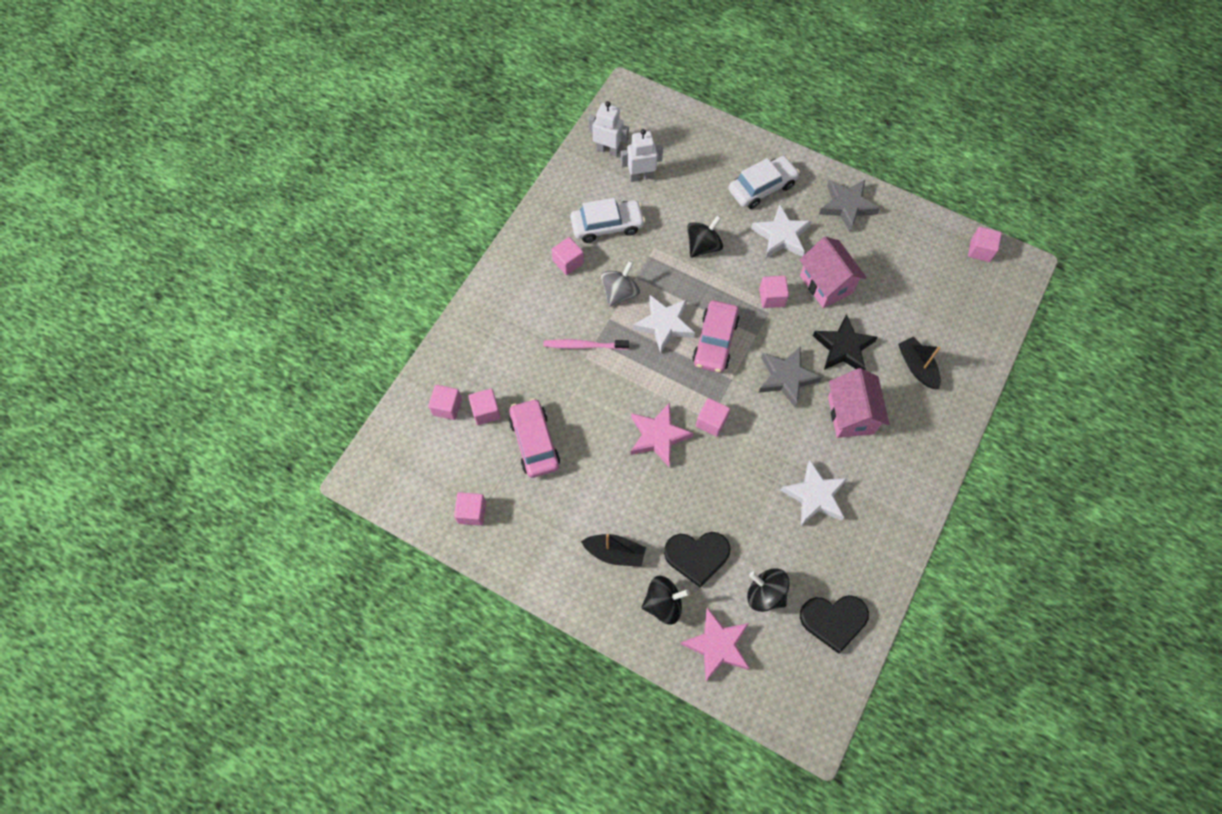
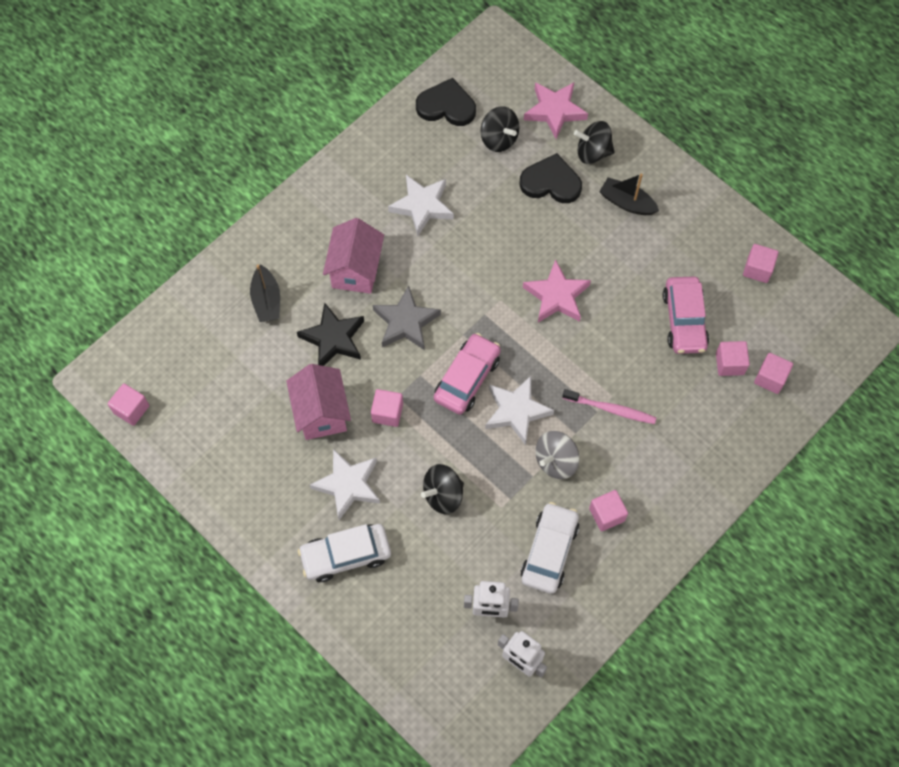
camera: 165 degrees left, 0 degrees up
white car [570,198,645,243] -> white car turned 105 degrees clockwise [520,502,579,594]
pink cube [696,398,730,437] -> none
grey star [819,180,880,232] -> none

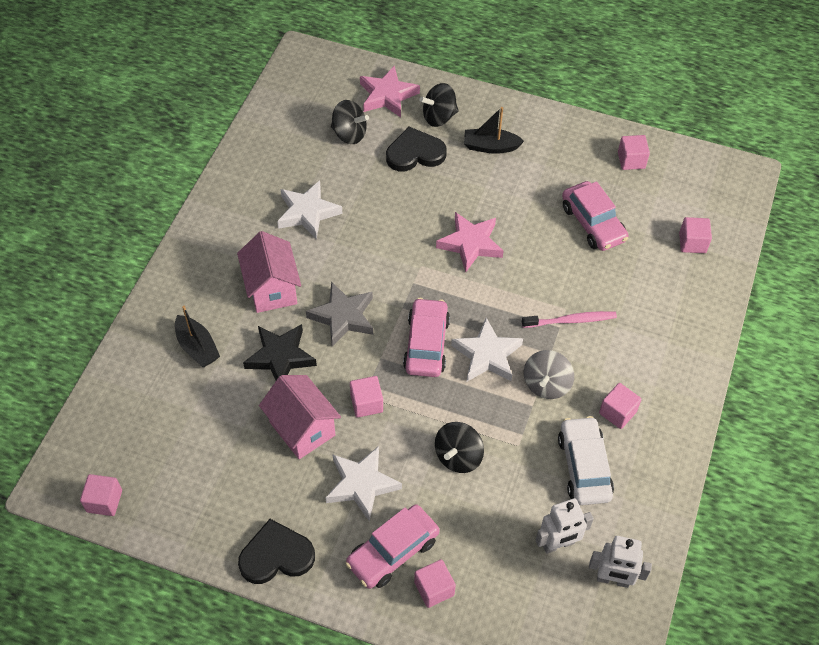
camera: 25 degrees left, 10 degrees down
white car [298,524,391,582] -> pink car [345,504,439,589]
black heart [416,78,476,126] -> black heart moved to [238,519,315,584]
pink cube [716,341,750,376] -> pink cube moved to [414,559,456,608]

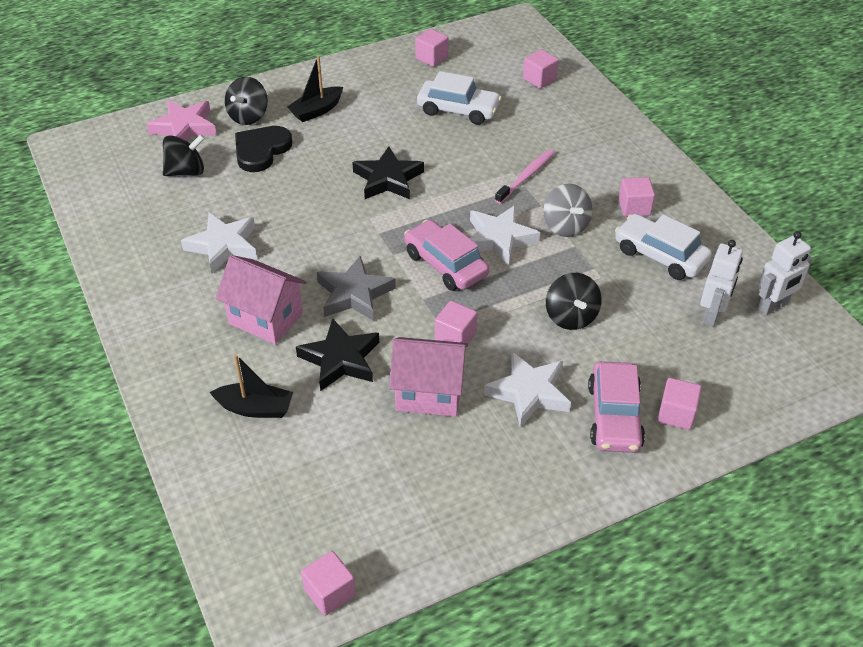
camera: 45 degrees left, 10 degrees down
black heart [238,519,315,584] -> none
pink star [436,212,504,272] -> black star [352,147,424,199]
pink car [562,181,629,251] -> white car [417,71,502,125]

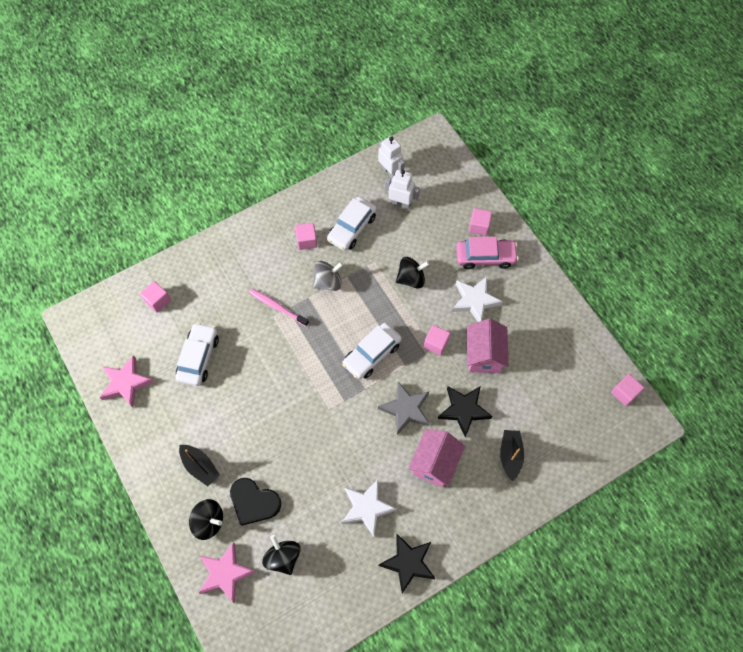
camera: 95 degrees left, 20 degrees up
black star [352,147,424,199] -> black star moved to [378,534,436,593]
pink car [404,220,489,291] -> white car [342,323,402,380]
pink cube [415,29,449,67] -> pink star [100,355,153,408]
white star [470,205,540,266] -> none

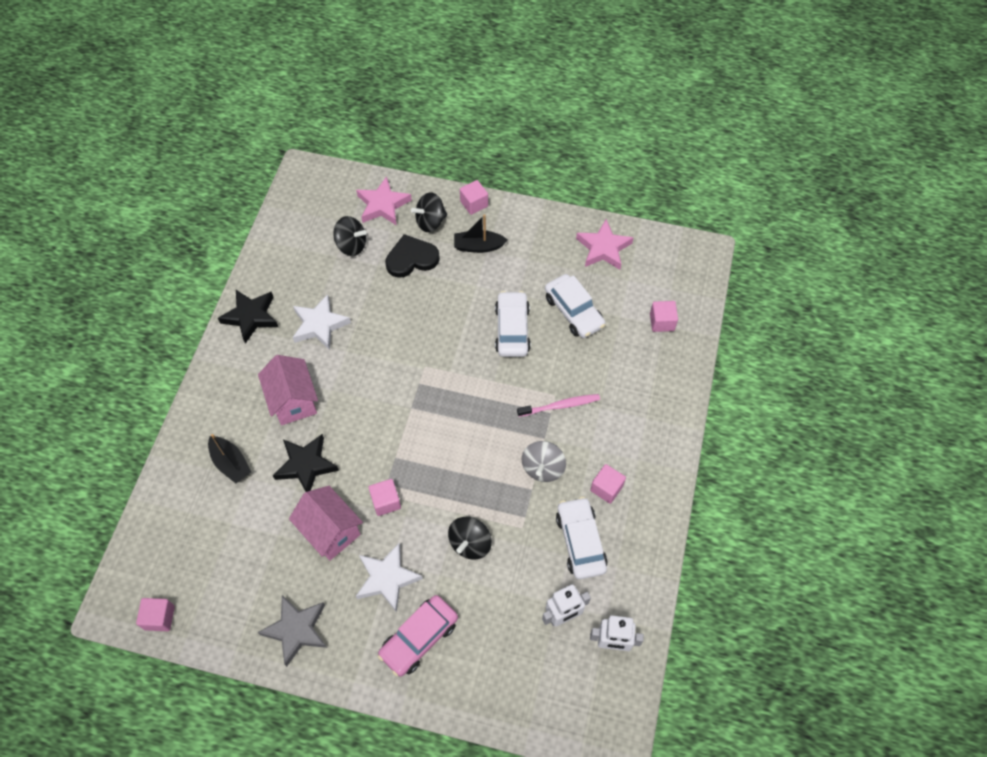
camera: 135 degrees right, 5 degrees down
white car [342,323,402,380] -> white car moved to [495,291,531,357]
grey star [378,382,429,435] -> grey star moved to [258,595,327,667]
pink cube [469,208,492,236] -> pink cube moved to [460,180,488,215]

